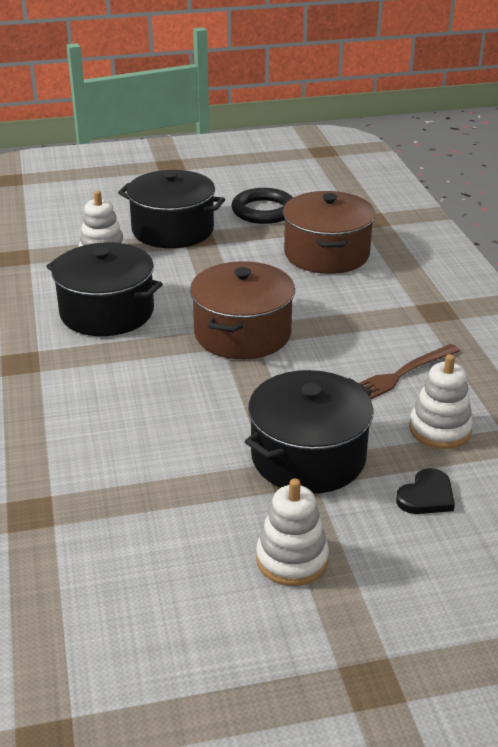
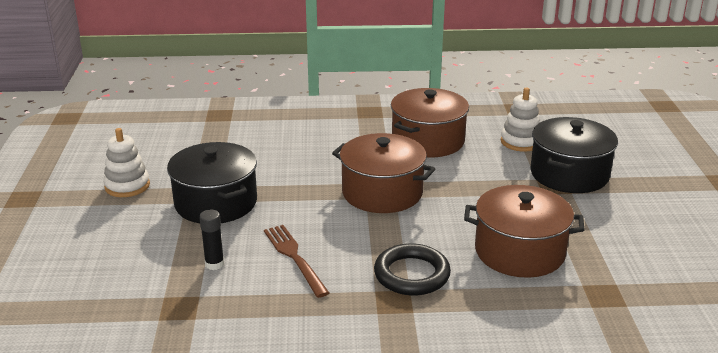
camera: 100 degrees right, 5 degrees down
black pot [46,242,162,336] -> brown pot [391,88,469,157]
black ring [232,188,293,224] -> black ring moved to [374,243,451,295]
black heart [396,468,455,514] -> none
white stacking toy [409,354,473,449] -> black glue stick [199,210,224,270]

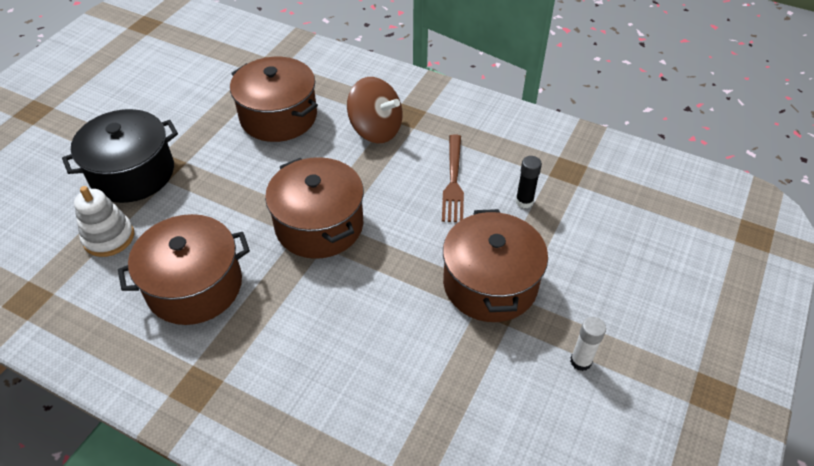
camera: 150 degrees left, 20 degrees up
white stacking toy [103,128,150,197] -> white glue stick [570,317,606,371]
black pot [167,142,257,223] -> brown pot [443,209,548,322]
black ring [374,243,451,295] -> brown spinning top [347,77,403,143]

